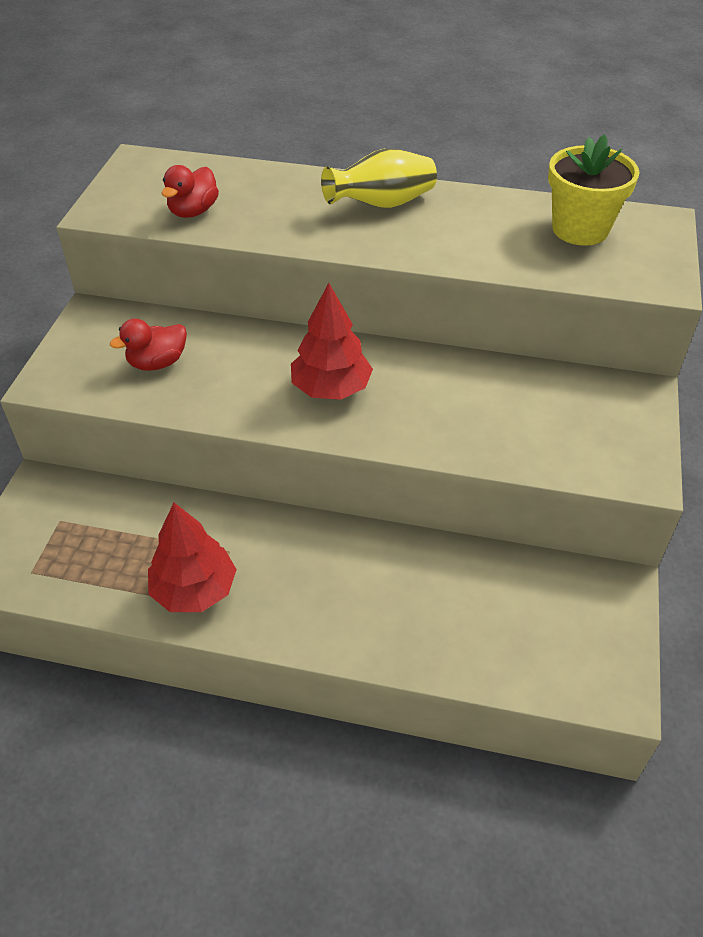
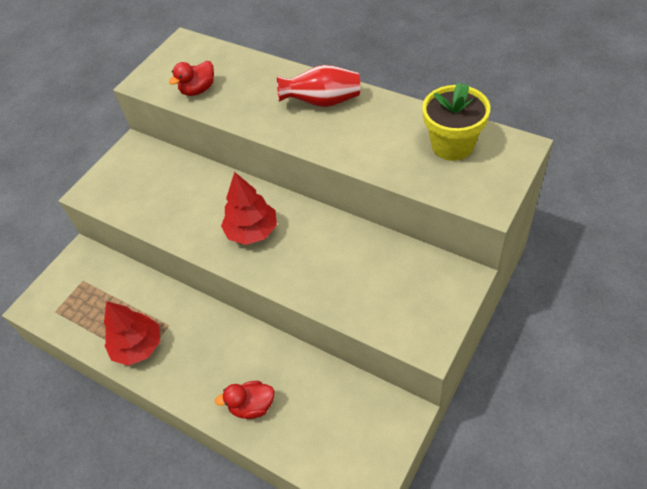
camera: 25 degrees right, 5 degrees up
red duck [110,318,187,371] -> red duck moved to [215,381,274,419]
yellow vase [321,148,437,208] -> red vase [277,65,360,107]

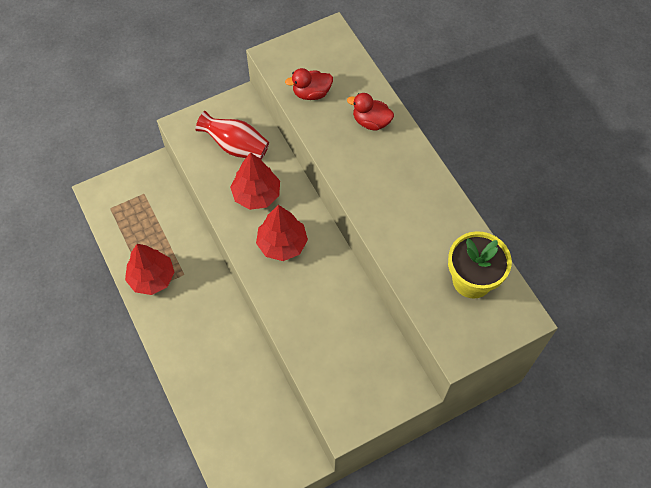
camera: 25 degrees right, 10 degrees up
red duck [215,381,274,419] -> red duck moved to [347,93,394,130]
red vase [277,65,360,107] -> red vase moved to [195,111,269,160]
none -> red tree [230,152,280,210]

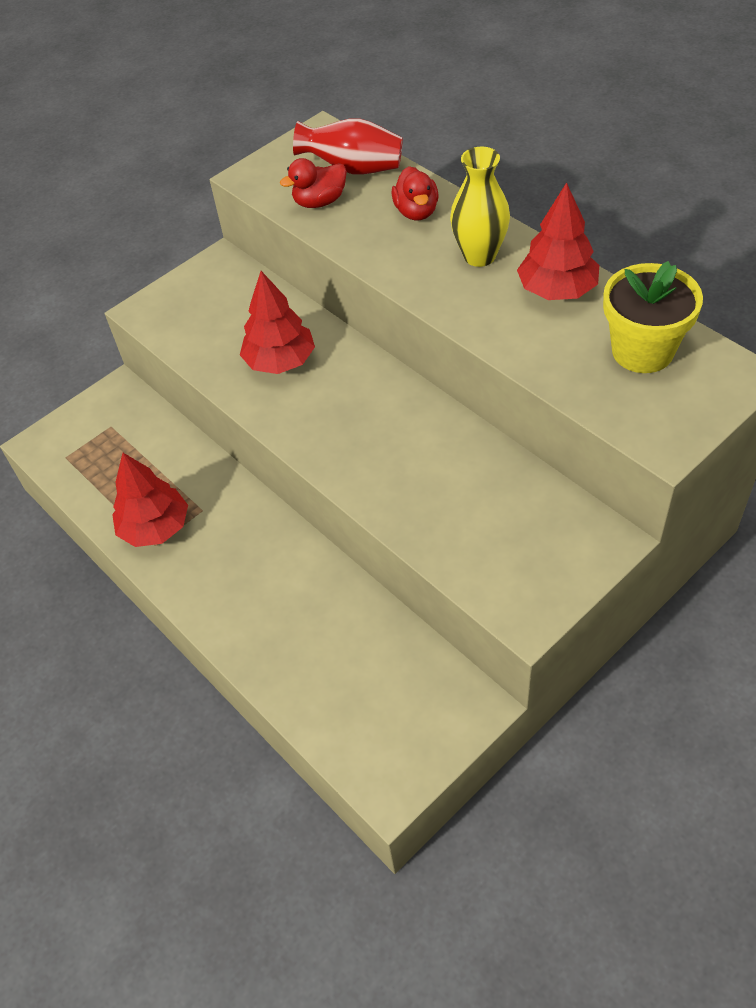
camera: 10 degrees left, 10 degrees down
red vase [195,111,269,160] -> red vase moved to [293,118,403,174]
red tree [256,205,308,261] -> red tree moved to [517,182,599,300]
red duck [347,93,394,130] -> red duck turned 105 degrees counterclockwise [391,166,439,221]
none -> yellow vase [450,147,510,267]

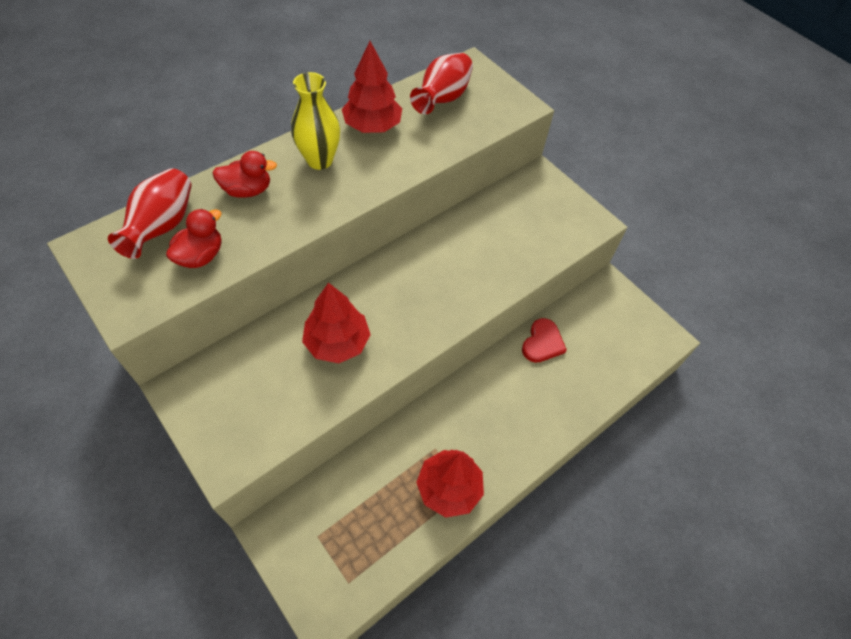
camera: 95 degrees left, 5 degrees up
red duck [280,158,347,208] -> red duck turned 120 degrees counterclockwise [166,209,222,268]
yellow flower pot [603,261,703,373] -> red vase [410,53,473,114]
none -> red heart [522,318,567,363]

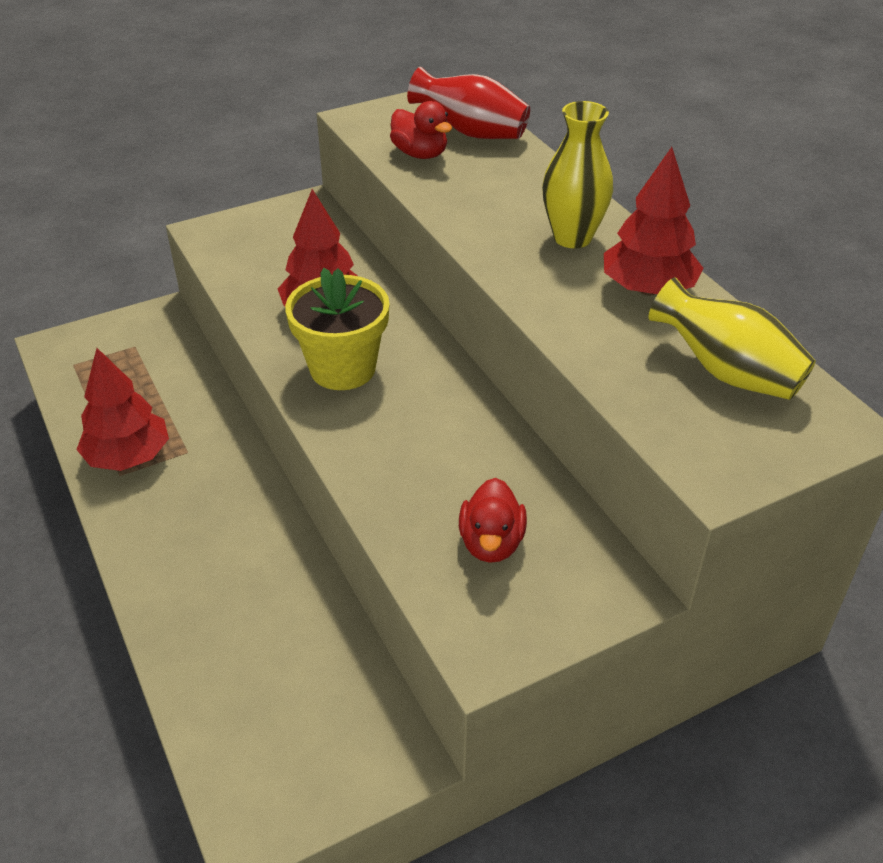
camera: 105 degrees right, 15 degrees down
red duck [212,151,277,198] -> red duck moved to [459,478,527,563]
red vase [410,53,473,114] -> yellow vase [648,277,816,400]
red heart [522,318,567,363] -> none
none -> yellow flower pot [285,268,390,390]

